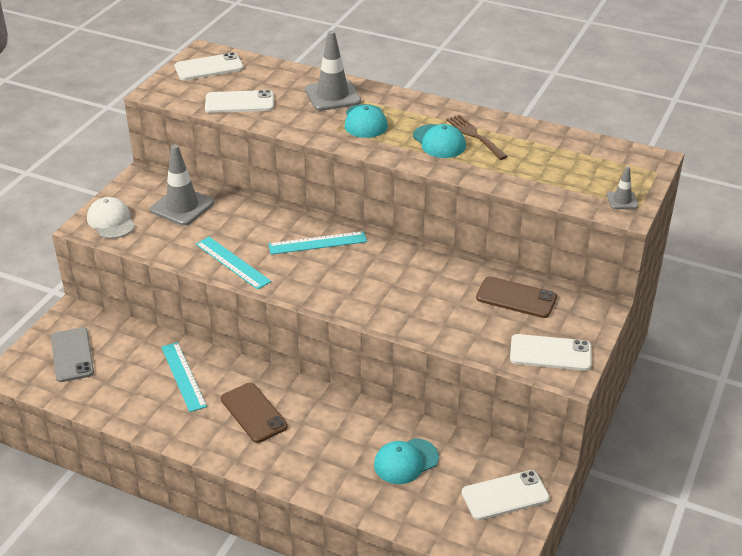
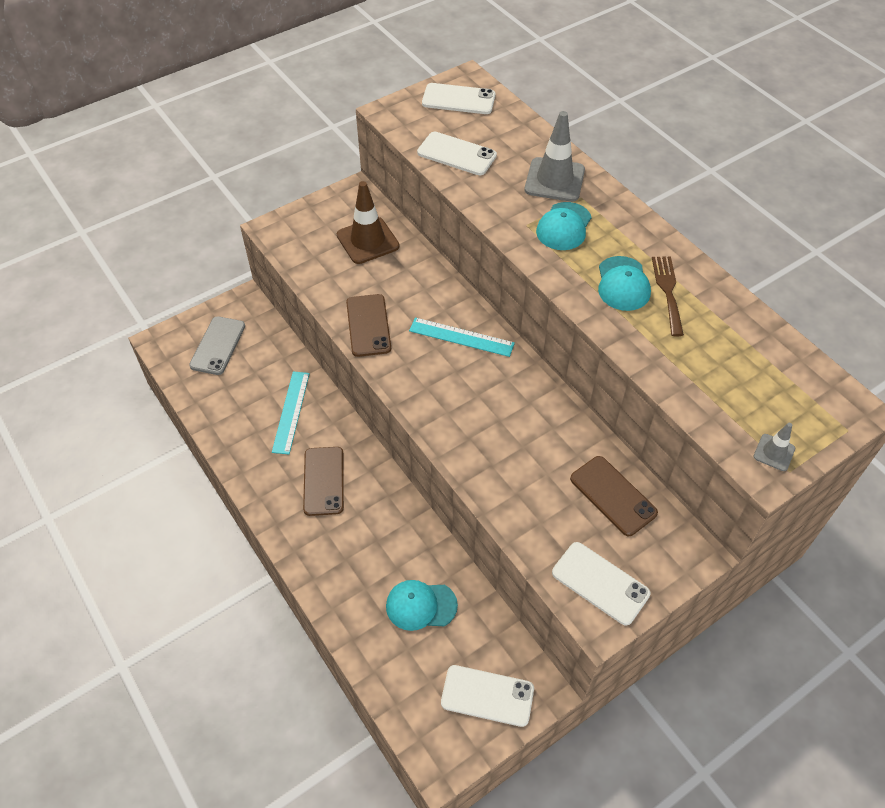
camera: 30 degrees right, 15 degrees up
white cap [87,197,135,239] -> none
grey traffic cone [150,145,214,225] -> brown traffic cone [337,181,399,264]
turquoise ruler [196,237,271,290] -> brown phone [346,294,391,357]

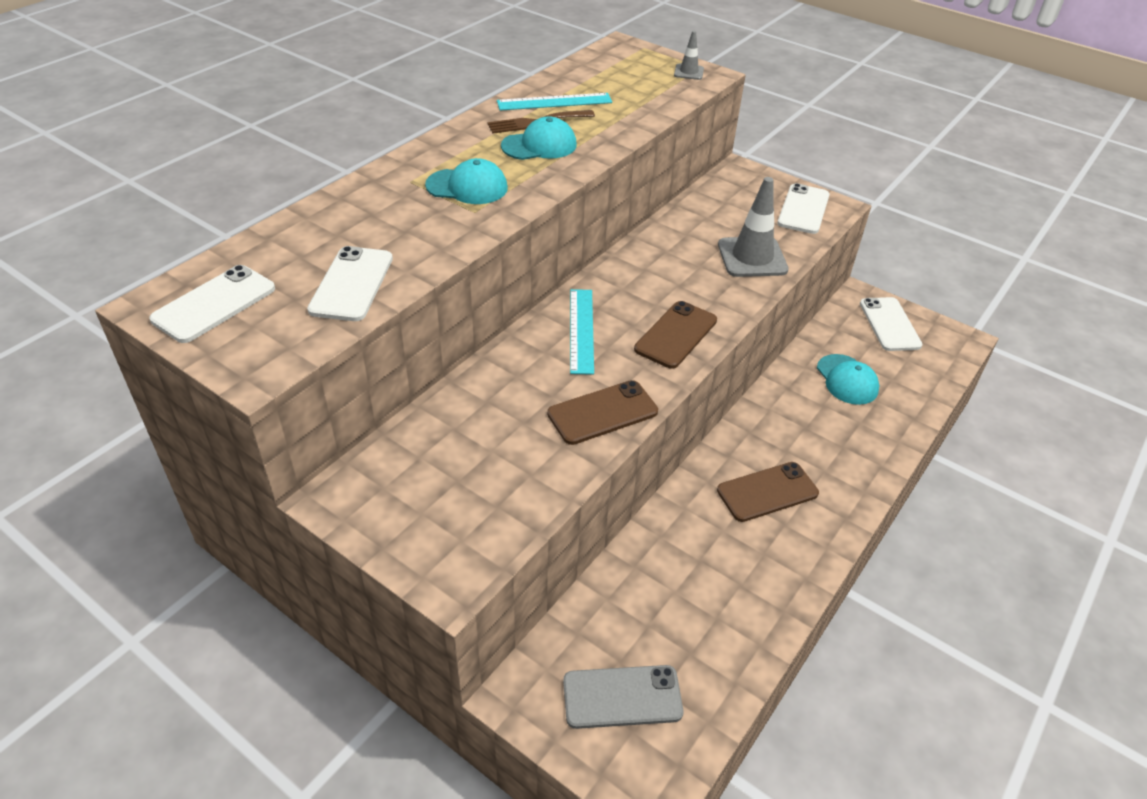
camera: 110 degrees left, 10 degrees down
turquoise ruler [272,371,310,455] -> turquoise ruler moved to [497,93,612,111]
brown traffic cone [337,181,399,264] -> none
white phone [422,83,496,114] -> white phone turned 45 degrees clockwise [149,265,275,343]
grey traffic cone [525,111,585,202] -> grey traffic cone moved to [718,177,789,277]
brown phone [570,456,658,536] -> brown phone moved to [634,301,717,369]

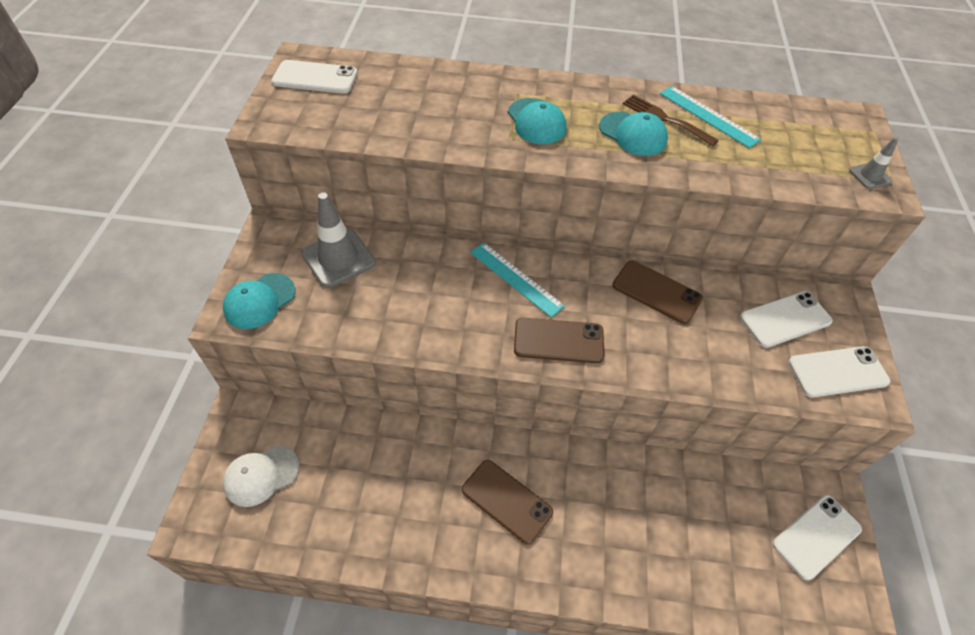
camera: 60 degrees right, 10 degrees up
white phone [307,246,393,321] -> white phone moved to [740,291,833,348]
brown phone [547,380,658,445] -> brown phone moved to [613,261,703,324]
grey phone [563,665,683,729] -> white cap [223,445,299,507]
turquoise ruler [570,289,594,375] -> turquoise ruler turned 75 degrees clockwise [470,242,565,318]
grey traffic cone [718,177,789,277] -> grey traffic cone moved to [301,192,376,288]
turquoise cap [817,354,880,405] -> turquoise cap moved to [223,273,296,329]

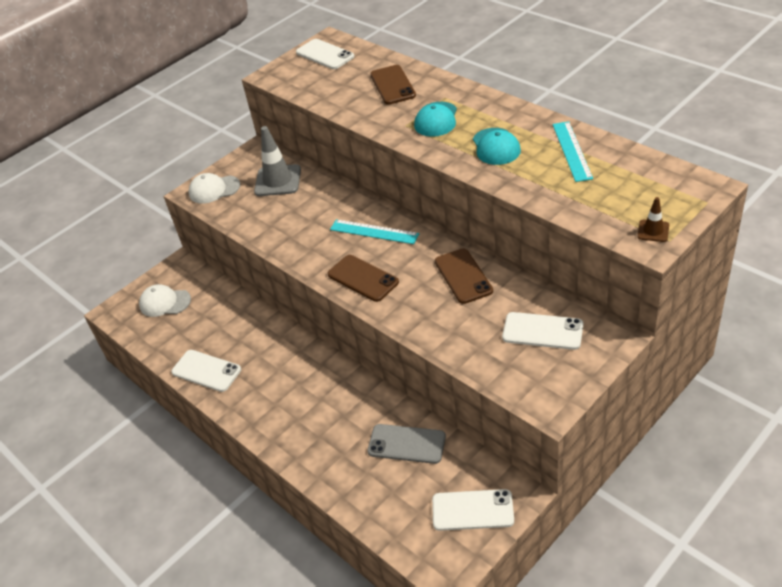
camera: 45 degrees right, 10 degrees down
turquoise cap [223,273,296,329] -> white cap [189,173,240,204]
brown phone [462,460,553,545] -> brown phone moved to [370,65,416,105]
turquoise ruler [470,242,565,318] -> turquoise ruler turned 60 degrees counterclockwise [330,219,419,244]
brown fork [623,95,719,146] -> none
white phone [788,346,890,398] -> white phone moved to [171,350,241,392]
grey traffic cone [849,137,899,189] -> brown traffic cone [637,197,669,242]
none -> grey phone [367,424,446,464]

